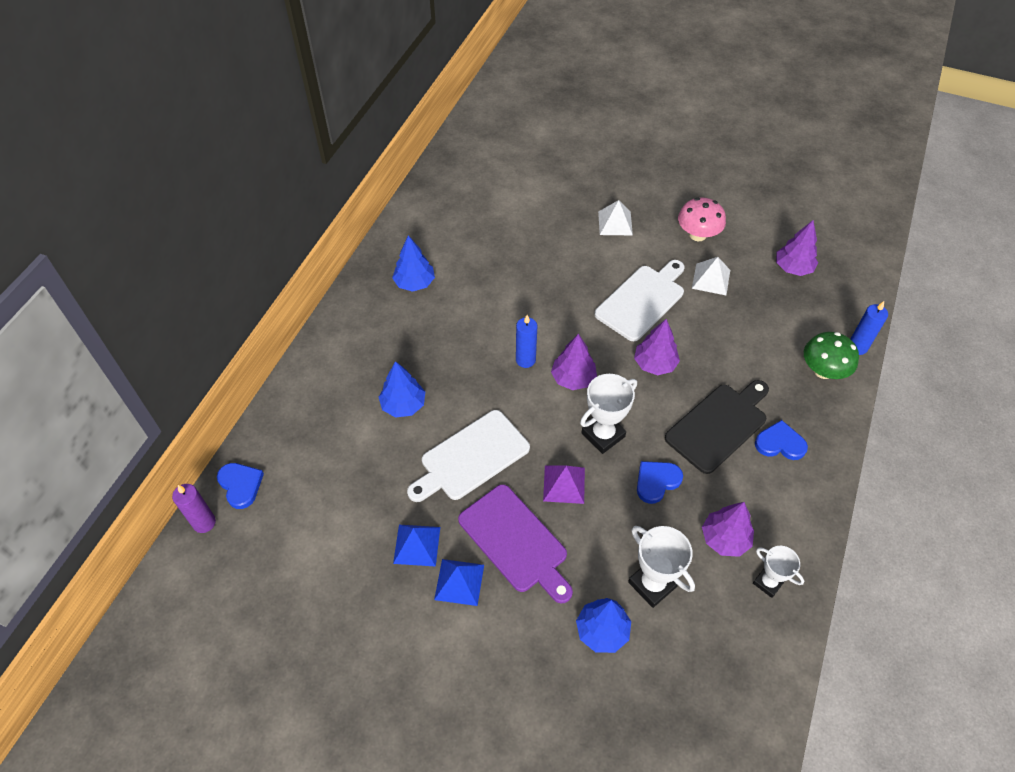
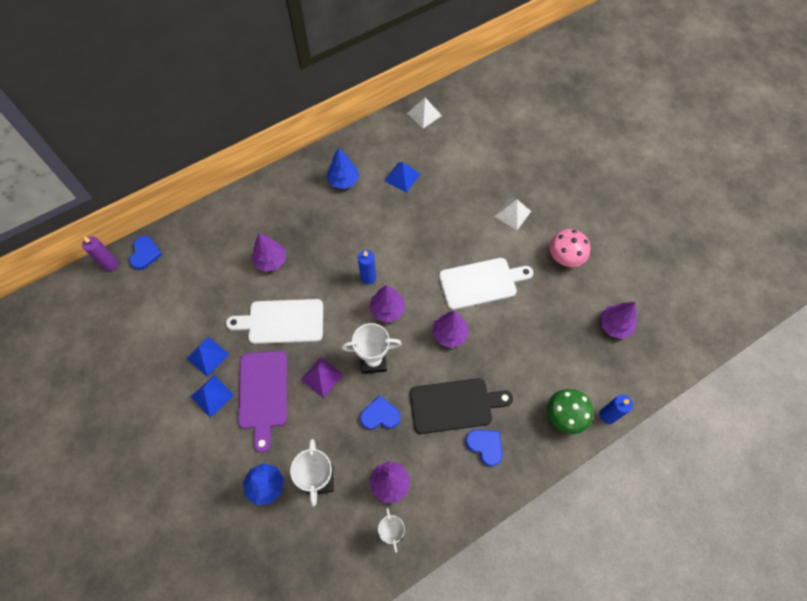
camera: 35 degrees right, 10 degrees up
blue tree [379,361,425,418] -> purple tree [251,233,286,272]
white pyramid [692,257,730,295] -> white pyramid moved to [407,98,442,128]
none -> blue pyramid [384,162,420,193]

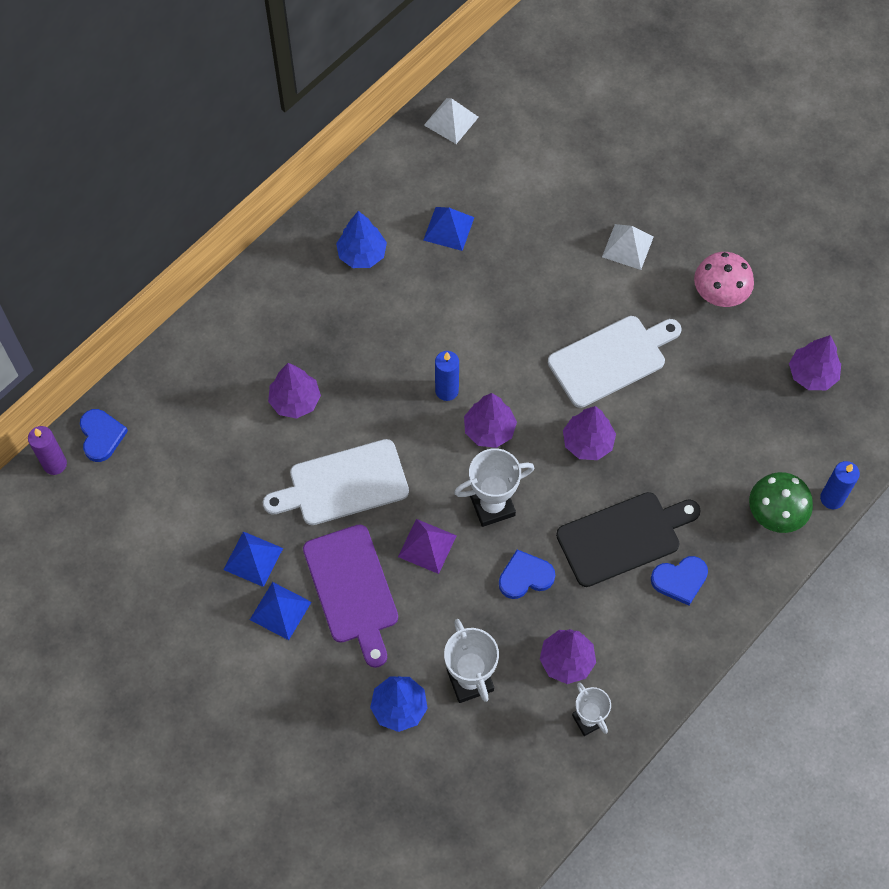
camera: 15 degrees left, 0 degrees up
blue heart [465,430,503,467] -> blue heart turned 135 degrees clockwise [651,556,708,606]

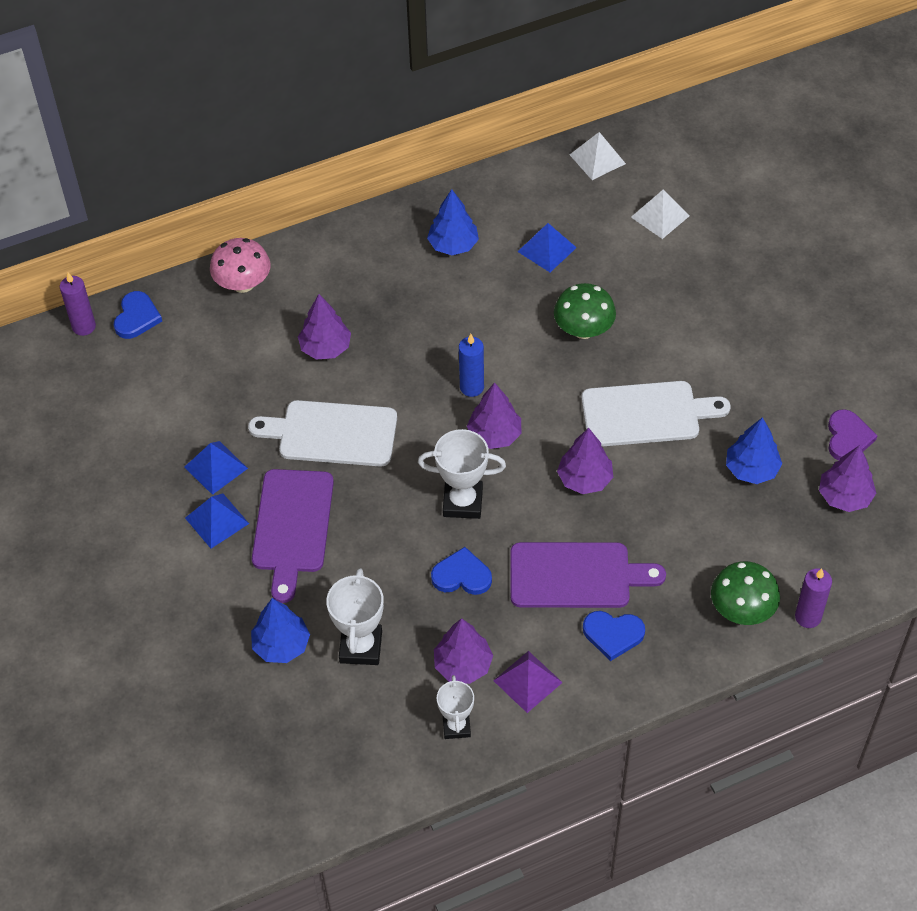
camera: 25 degrees right, 10 degrees down
purple pyramid [398,519,457,574] -> purple pyramid moved to [493,651,563,713]
black cutting board [556,492,701,587] -> purple cutting board [510,542,666,608]
white pyramid [602,224,654,270] -> white pyramid moved to [631,190,689,239]
pink mushroom [694,252,754,307] -> pink mushroom moved to [210,238,270,293]
blue candle [820,461,860,509] -> purple candle [795,568,832,628]
none -> green mushroom [554,283,616,339]
none -> blue tree [726,417,782,484]
none -> purple heart [828,409,878,461]

